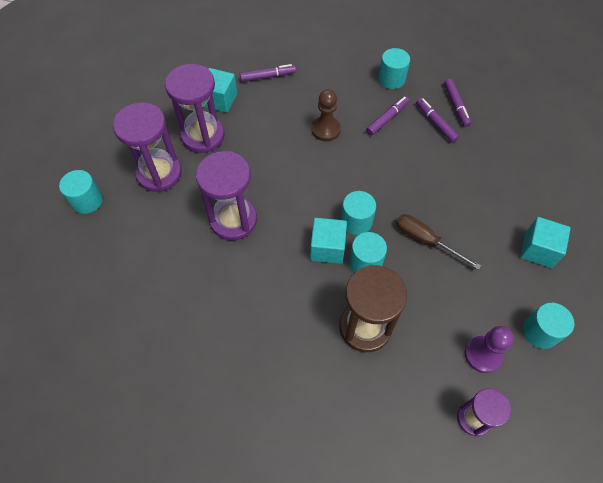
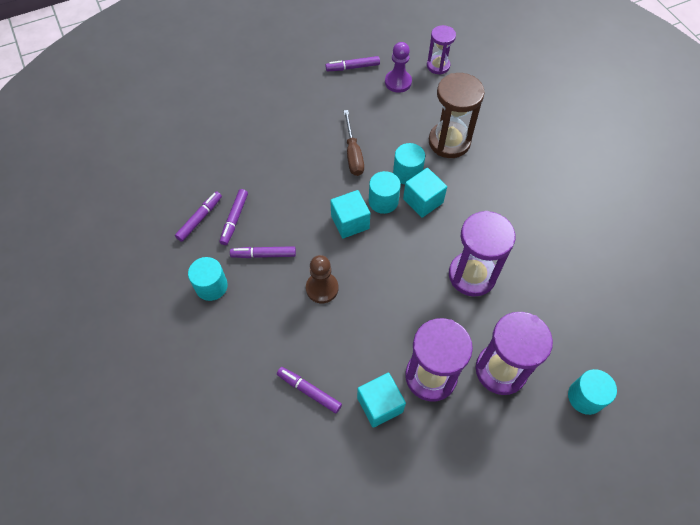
camera: 135 degrees left, 0 degrees up
turquoise cube [520,217,571,268] -> turquoise cube moved to [330,190,370,239]
turquoise cylinder [523,303,574,349] -> purple marker [325,56,380,71]

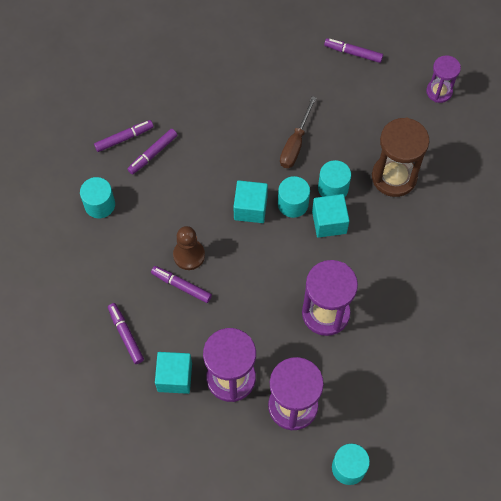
camera: 30 degrees right, 5 degrees up
purple marker [230,246,296,258] -> purple marker moved to [151,266,212,303]
purple pawn [385,42,412,93] -> none

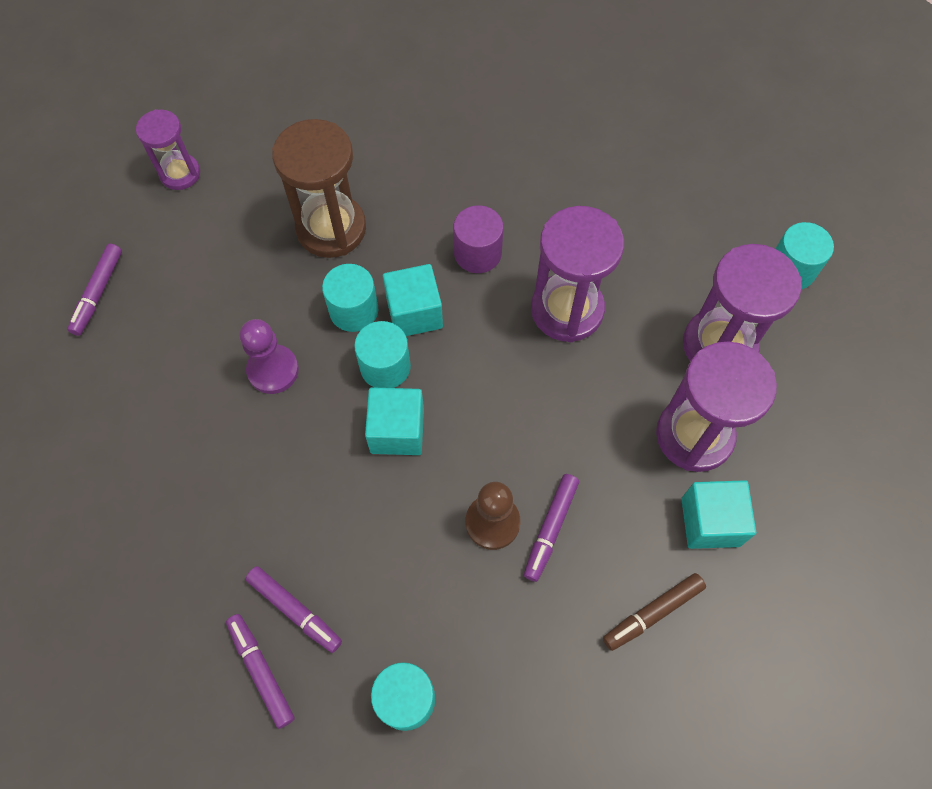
camera: 95 degrees left, 0 degrees up
purple marker [108,303,144,364] -> brown marker [603,573,706,651]
brown screwdriver [280,96,316,168] -> purple pawn [240,319,299,394]
none -> purple cylinder [453,205,504,273]

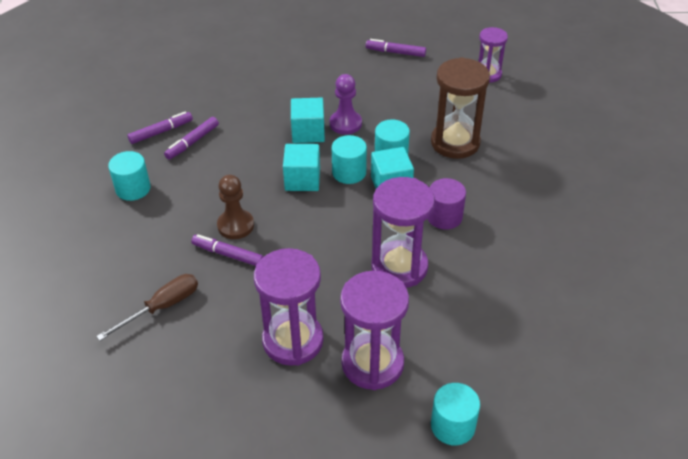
camera: 90 degrees right, 20 degrees down
brown marker [603,573,706,651] -> brown screwdriver [96,274,198,341]
turquoise cube [681,480,756,549] -> turquoise cube moved to [291,97,325,143]

